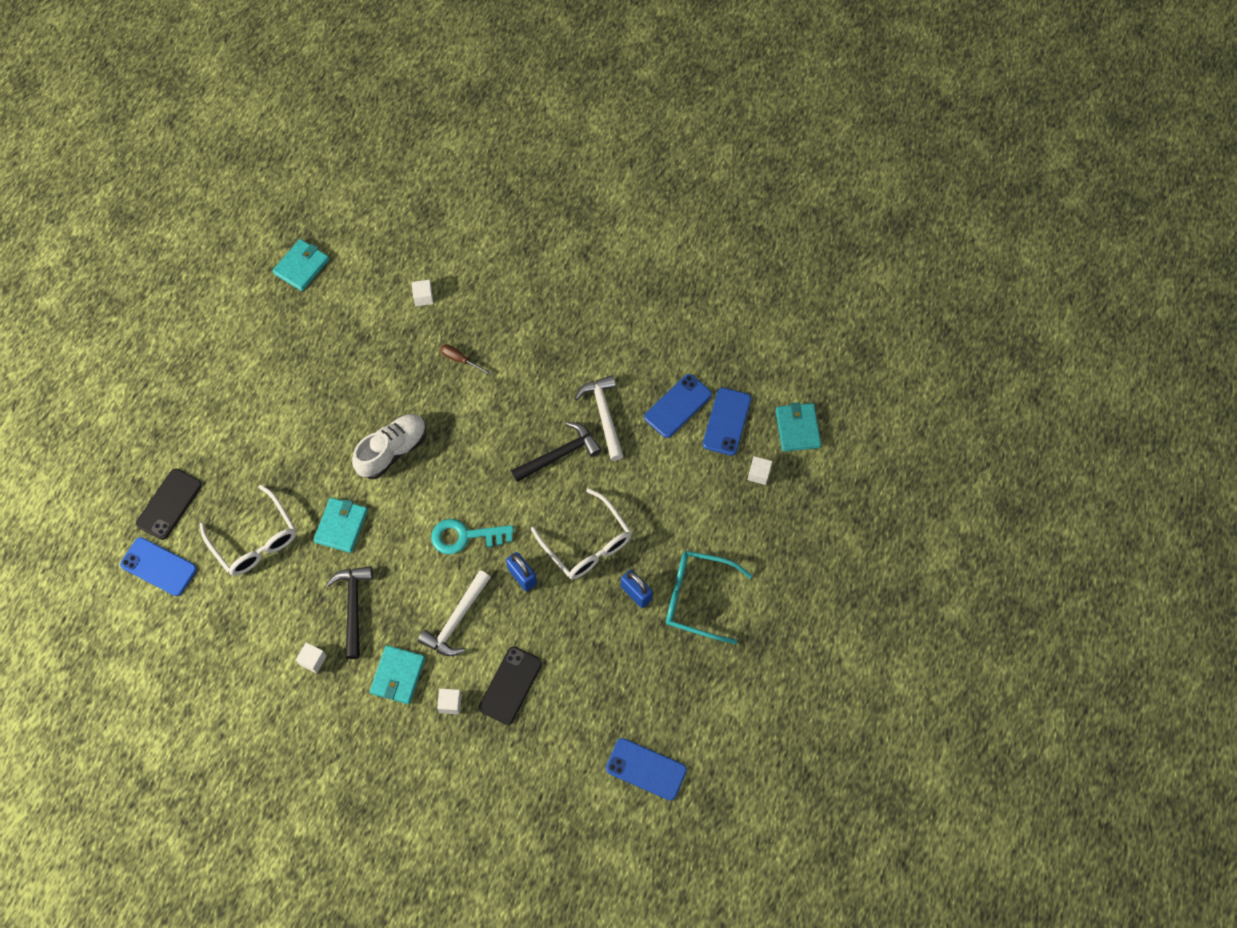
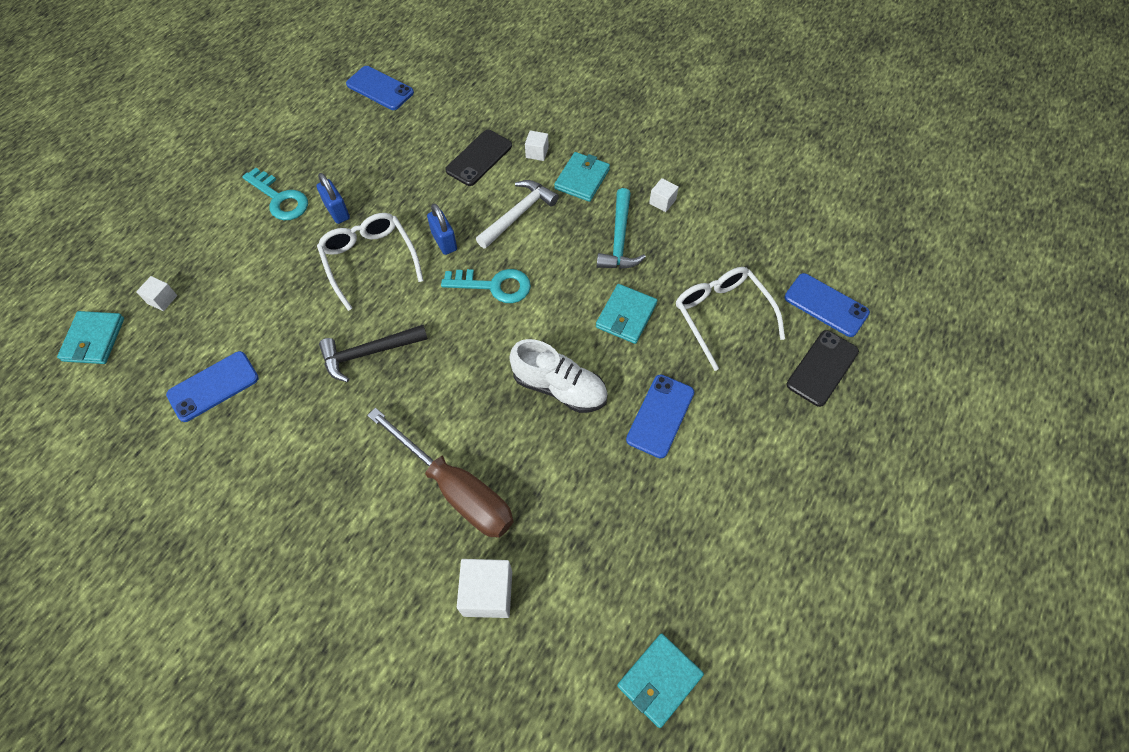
camera: 170 degrees left, 5 degrees down
black hammer [327,566,373,659] -> turquoise hammer [597,188,646,269]
white shoe [352,414,427,479] -> white shoe turned 120 degrees counterclockwise [509,339,608,413]
white cube [412,280,434,306] -> white cube [457,559,512,618], size x1.78
brown screwdriver [440,344,492,375] -> brown screwdriver [367,408,514,538], size x2.49
white hammer [575,375,624,461] -> none
turquoise glasses [666,551,753,644] -> turquoise key [242,168,308,220]
blue phone [703,388,751,456] -> blue phone moved to [626,375,694,459]

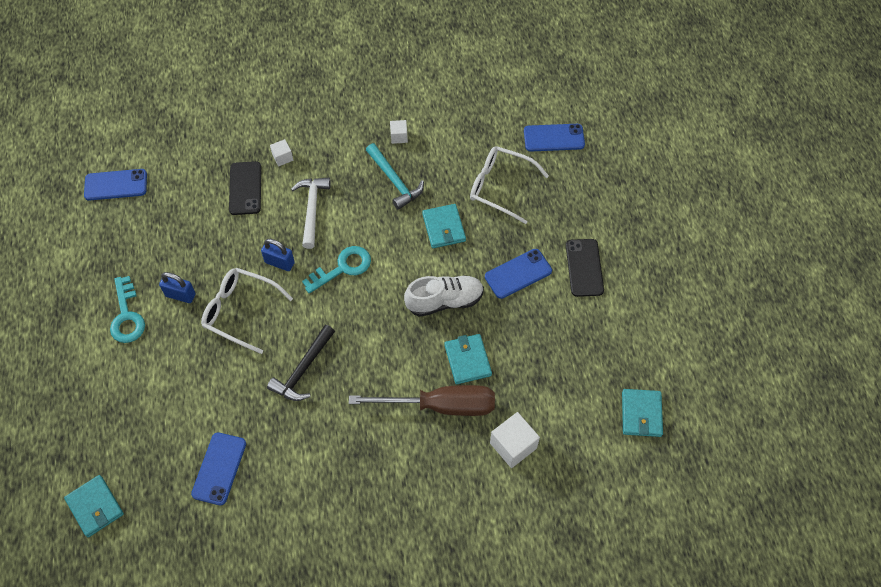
camera: 40 degrees left, 0 degrees up
white cube [136,276,177,311] -> none
turquoise key [242,168,308,220] -> turquoise key turned 75 degrees clockwise [110,276,145,343]
turquoise wallet [554,152,610,202] -> turquoise wallet moved to [445,334,492,384]
blue phone [626,375,694,459] -> blue phone turned 75 degrees clockwise [485,249,552,299]
black phone [786,330,859,407] -> black phone moved to [566,239,604,297]

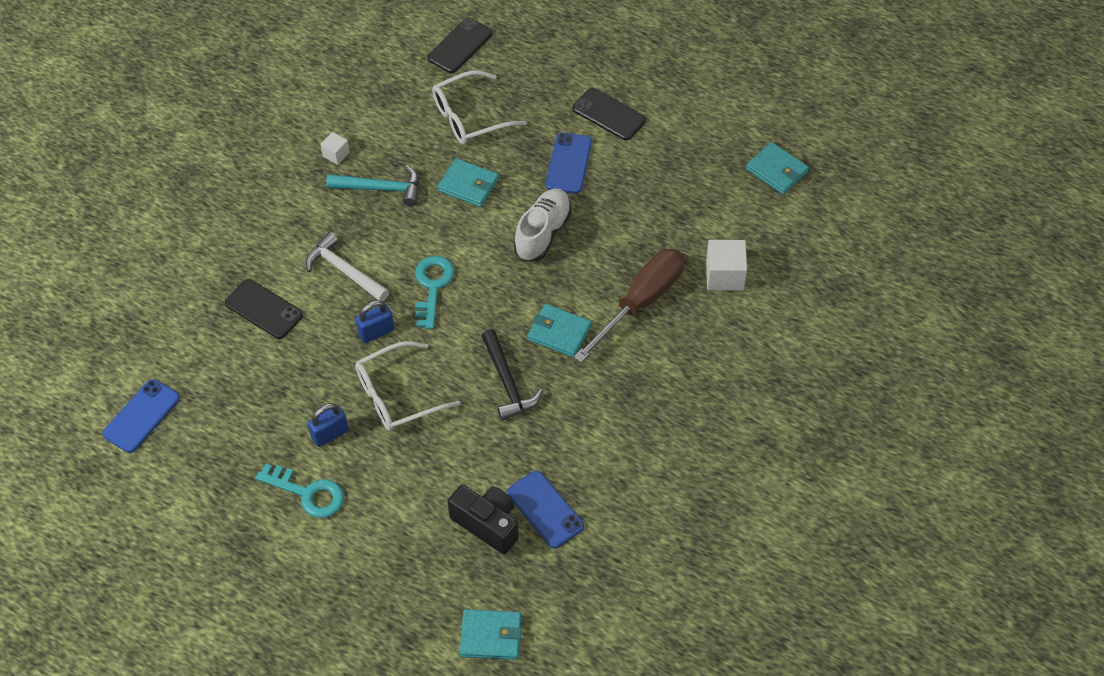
camera: 50 degrees left, 5 degrees down
white cube [270,139,293,166] -> none
turquoise wallet [445,334,492,384] -> turquoise wallet moved to [527,304,592,357]
blue phone [524,124,585,152] -> black phone [428,18,492,73]
none -> black camera [447,484,519,554]

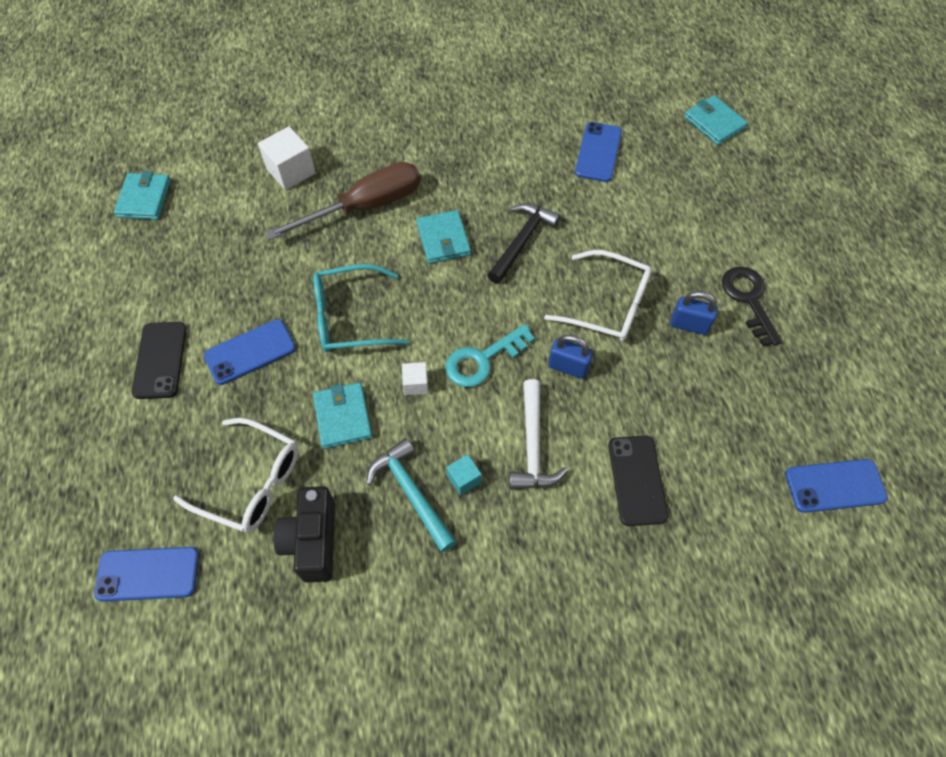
camera: 130 degrees left, 5 degrees up
turquoise key [256,464,344,518] -> black key [722,266,782,346]
white cube [320,132,350,165] -> white cube moved to [402,362,428,395]
black phone [428,18,492,73] -> blue phone [94,547,199,602]
black camera [447,484,519,554] -> black camera moved to [273,486,335,583]
white shoe [514,188,572,262] -> turquoise glasses [313,264,409,352]
brown screwdriver [573,249,684,363] -> brown screwdriver turned 150 degrees clockwise [265,162,420,240]
none -> turquoise cube [446,454,482,496]

